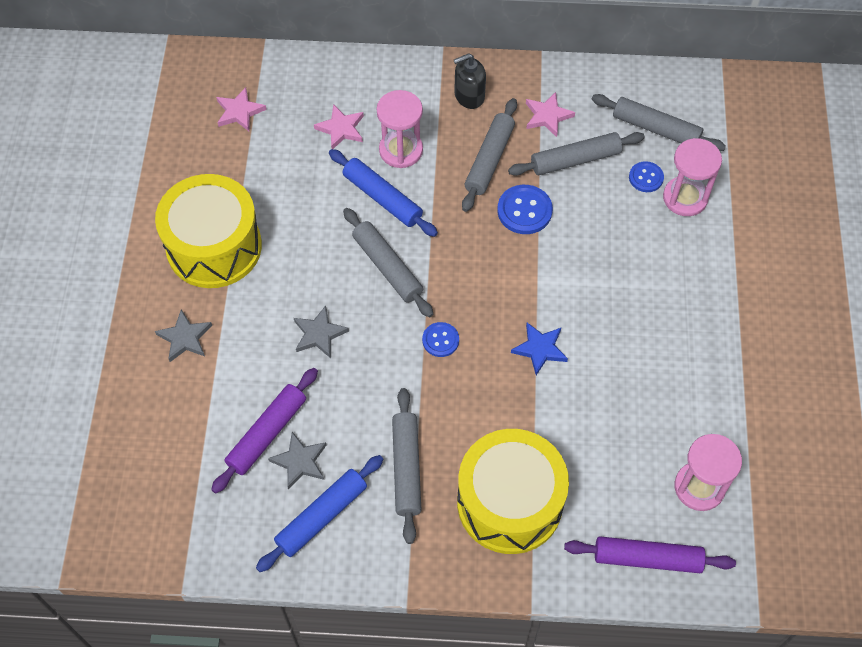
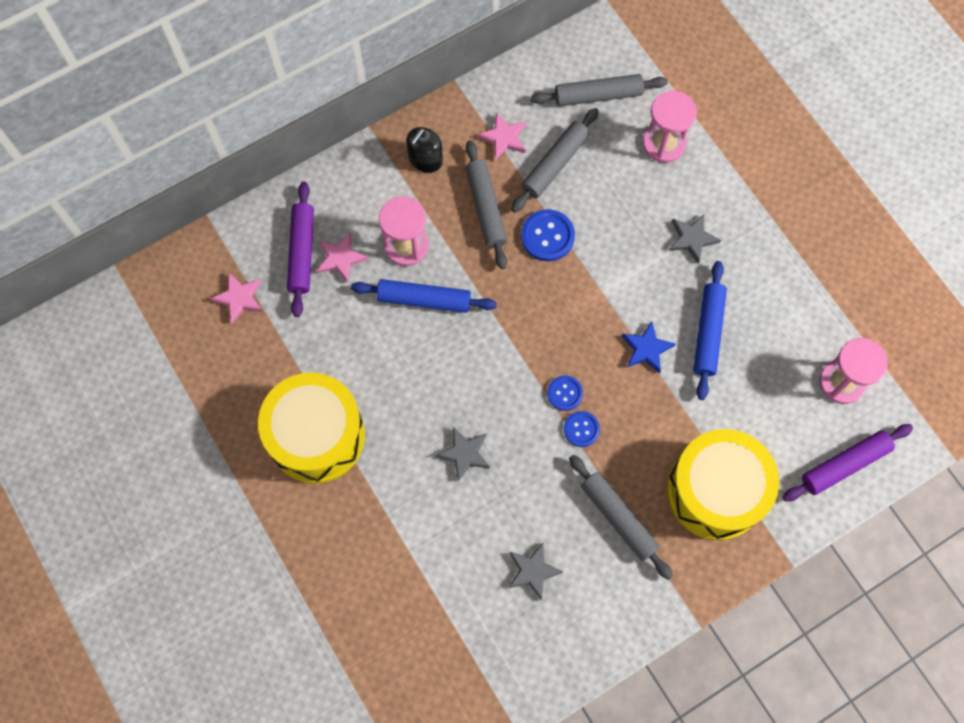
camera: 35 degrees left, 10 degrees up
grey star [155,309,212,362] -> grey star moved to [669,214,721,264]
purple rolling pin [211,368,318,493] -> purple rolling pin moved to [287,182,314,317]
blue rolling pin [256,455,383,572] -> blue rolling pin moved to [693,261,727,400]
grey rolling pin [343,208,433,318] -> none
blue button [629,161,664,192] -> blue button moved to [564,411,600,447]

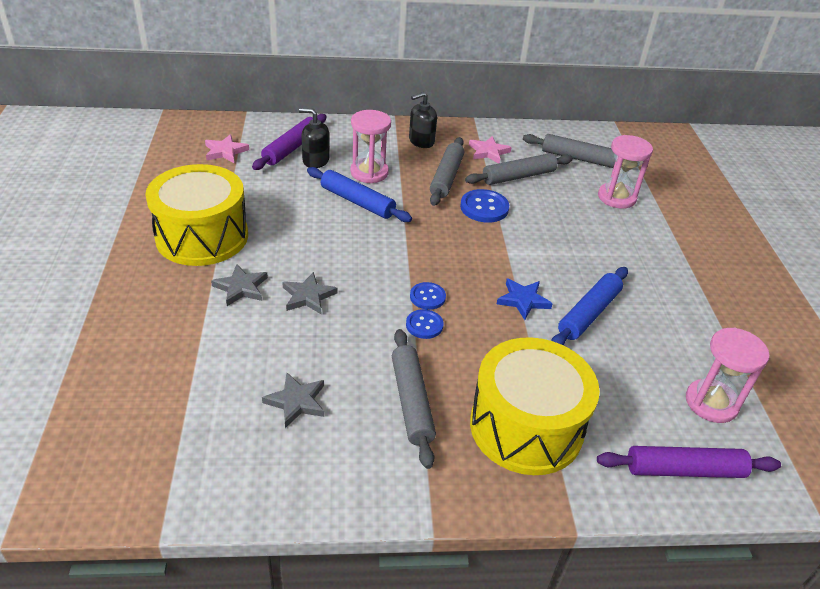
camera: 25 degrees right, 30 degrees down
pink star [316,232,368,283] -> black soap dispenser [299,108,329,168]
grey star [669,214,721,264] -> grey star moved to [211,264,268,306]

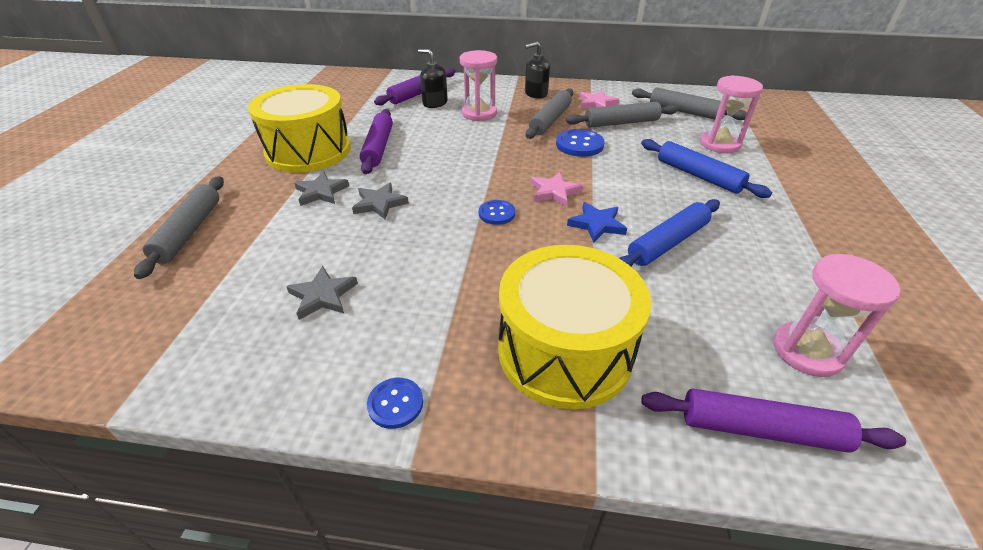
camera: 15 degrees right, 0 degrees up
pink star [205,134,249,163] -> pink star moved to [530,172,583,207]
blue rolling pin [307,167,412,222] -> blue rolling pin moved to [641,139,772,198]
grey rolling pin [392,329,436,469] -> grey rolling pin moved to [134,176,224,279]
blue button [406,309,443,339] -> blue button moved to [367,378,423,429]
none -> purple rolling pin [360,109,393,174]

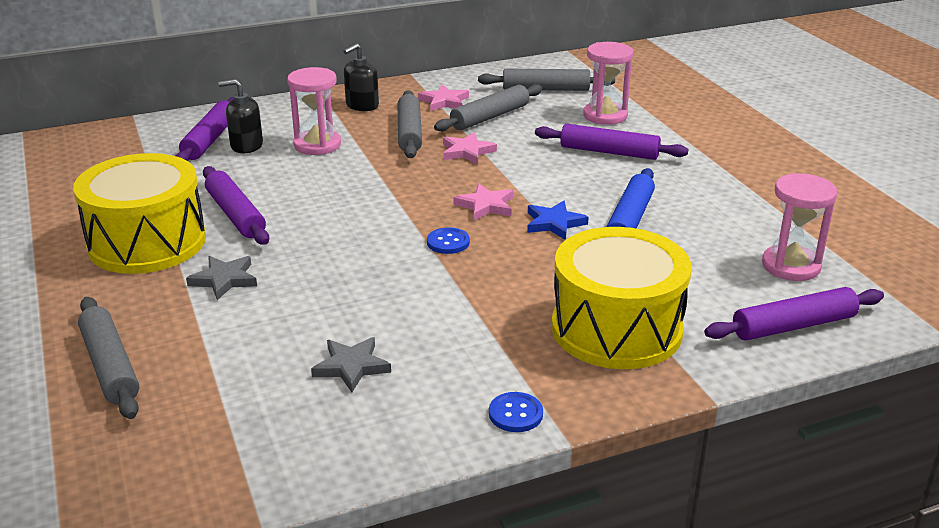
camera: 30 degrees left, 10 degrees down
grey star [352,183,409,219] -> none
blue button [556,129,605,157] -> pink star [443,132,497,164]
blue rolling pin [641,139,772,198] -> purple rolling pin [535,124,688,160]

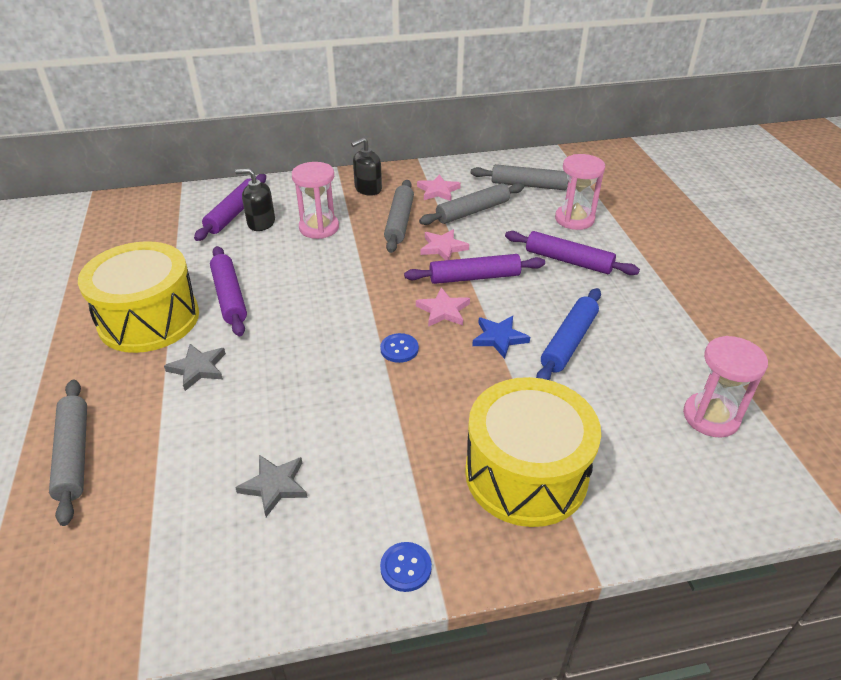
camera: 10 degrees right, 10 degrees up
purple rolling pin [704,287,884,341] -> purple rolling pin moved to [404,254,545,284]

